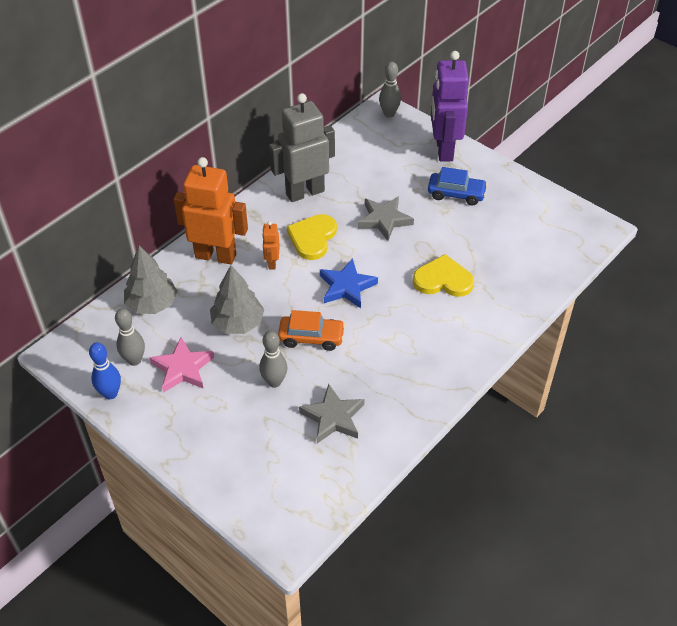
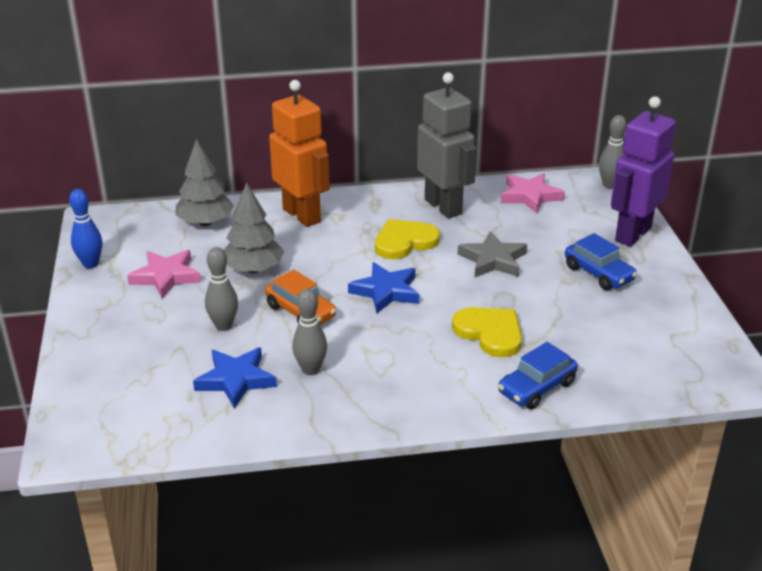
camera: 40 degrees right, 15 degrees down
grey bowling pin [115,308,145,366] -> grey bowling pin moved to [292,289,327,375]
orange robot [262,221,280,269] -> none
grey robot [269,93,335,202] -> grey robot turned 45 degrees clockwise [417,72,477,219]
grey star [299,384,364,443] -> blue star [193,347,277,409]
none -> blue car [498,342,578,409]
none -> pink star [501,173,565,214]

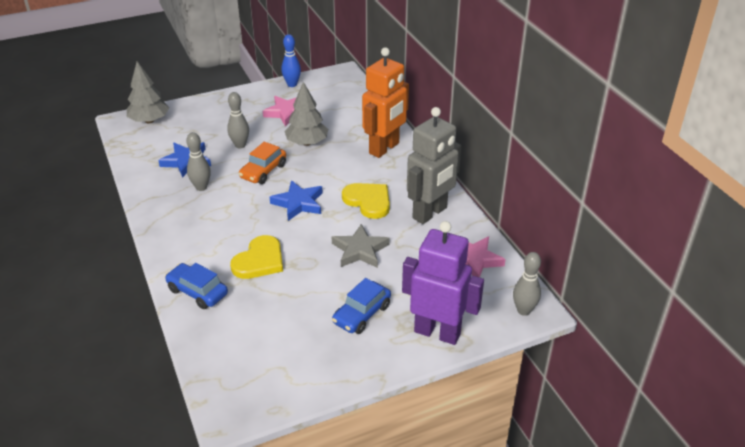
camera: 75 degrees right, 5 degrees up
grey tree [175,139,234,226] -> grey tree moved to [127,61,169,123]

